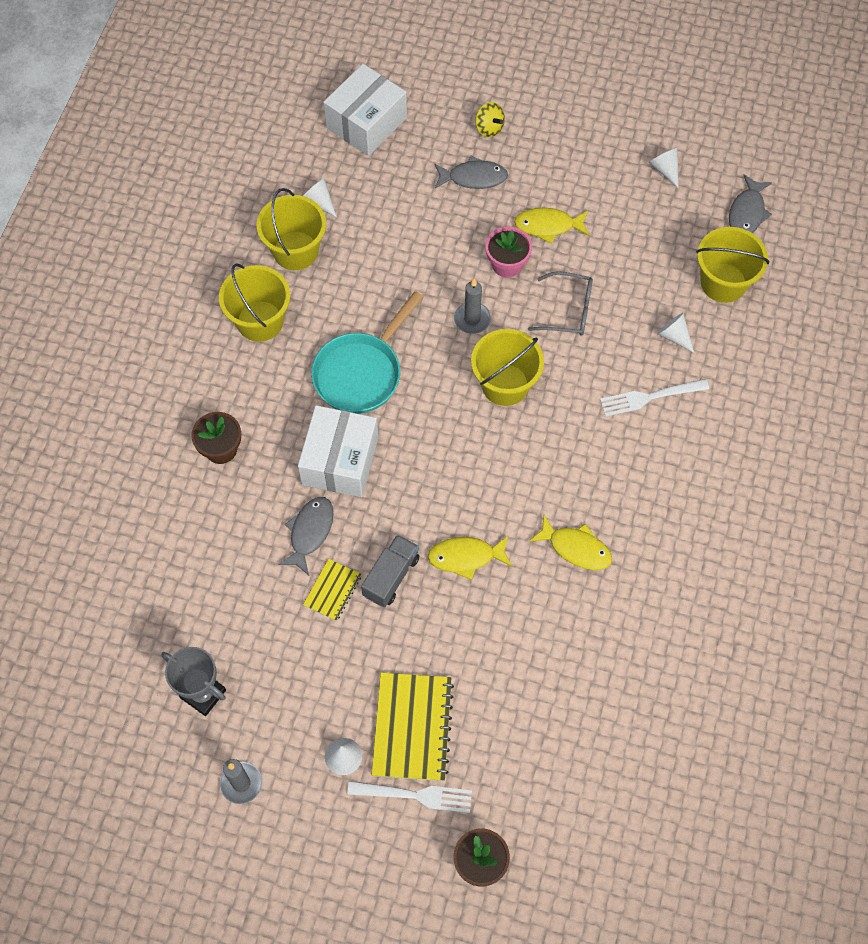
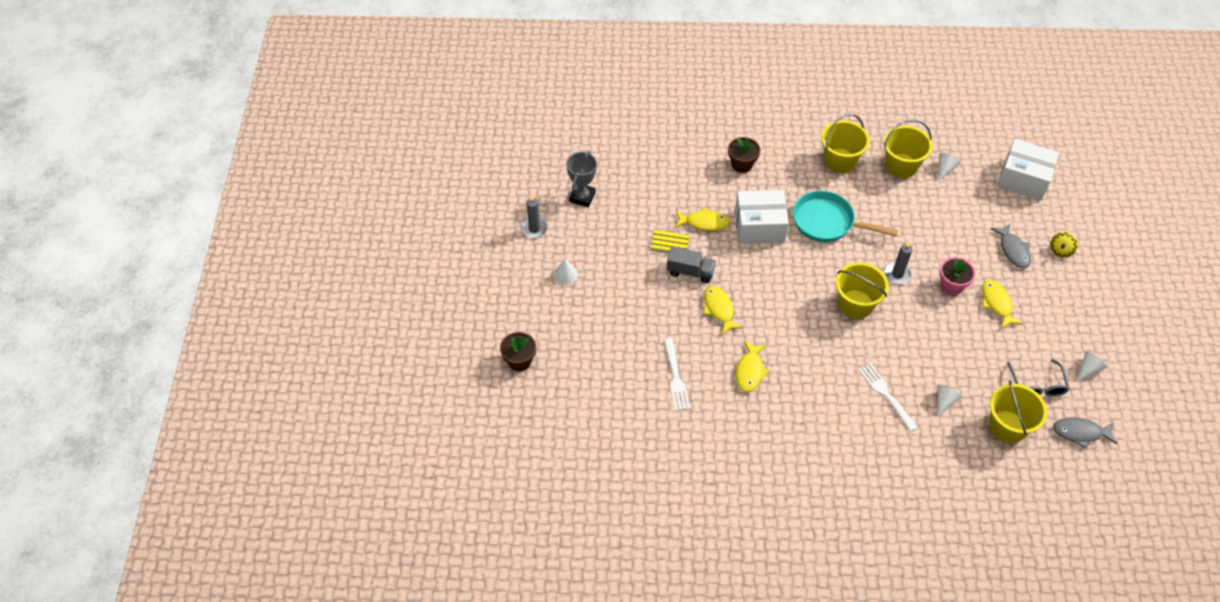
camera: 75 degrees right, 10 degrees down
grey fish [278,497,334,575] -> yellow fish [675,207,730,231]
white fork [347,781,472,813] -> white fork moved to [664,338,690,411]
yellow notebook [372,672,454,781] -> none
grey glasses [528,271,593,336] -> grey glasses moved to [1007,359,1070,397]

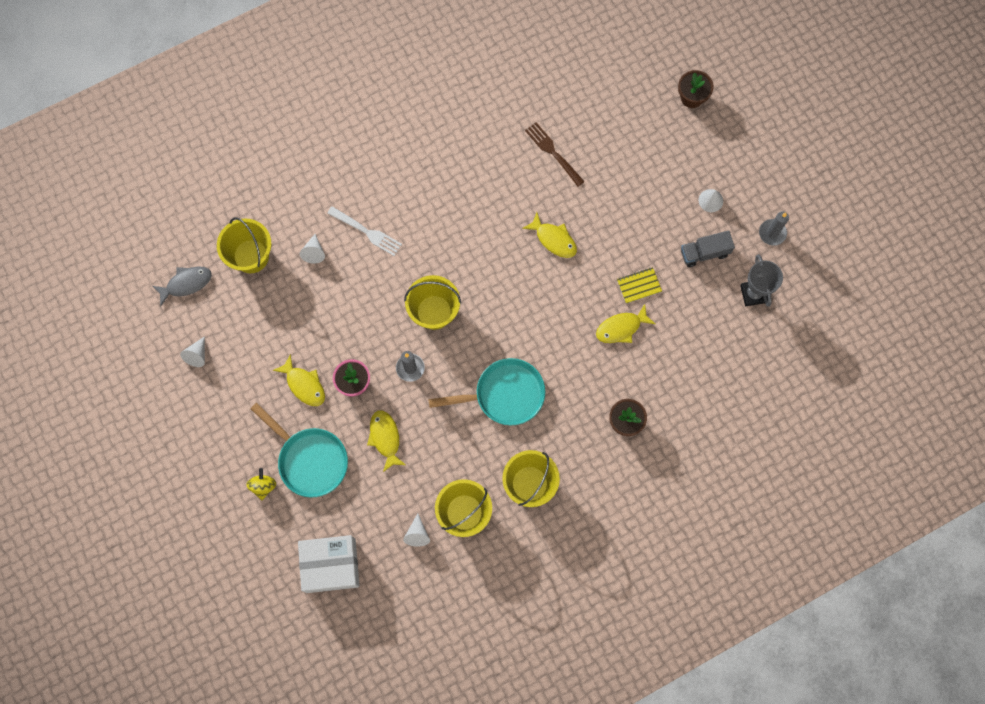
camera: 150 degrees right, 20 degrees up
white fork [664,338,690,411] -> brown fork [525,122,585,187]
grey truck [667,246,716,283] -> grey truck moved to [681,230,735,267]
white box [735,190,789,244] -> none
yellow fish [736,341,769,392] -> yellow fish moved to [367,410,406,472]
grey fish [991,223,1031,268] -> turquoise pan [251,403,348,497]
grey glasses [1007,359,1070,397] -> none

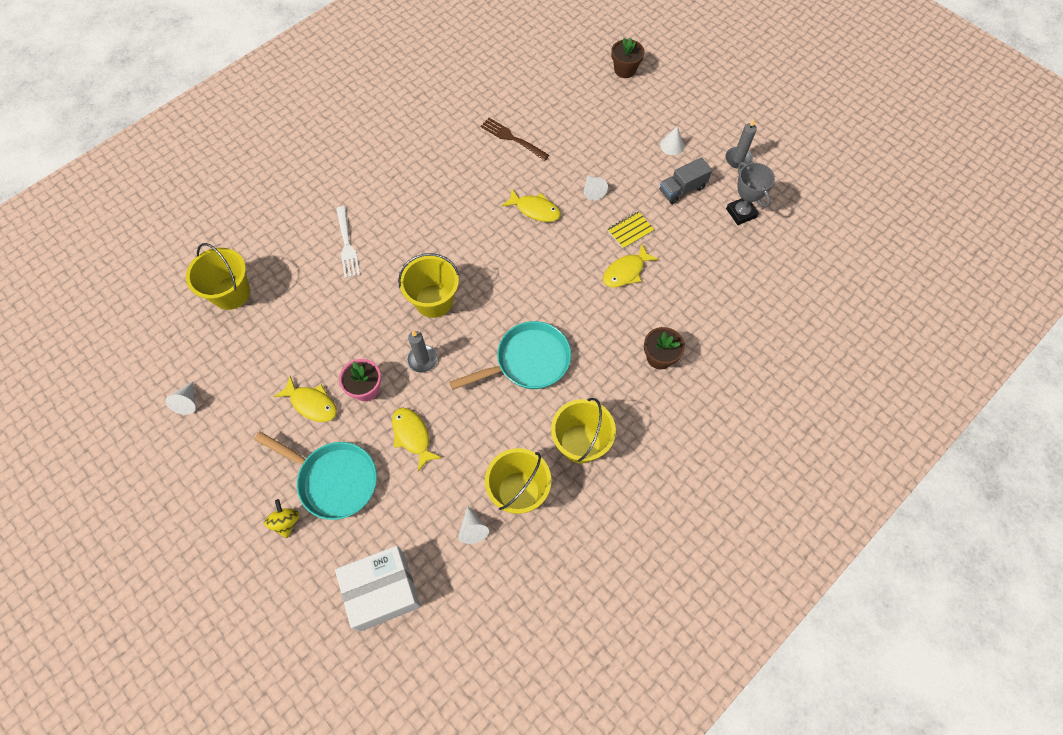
camera: 15 degrees left, 10 degrees down
grey fish [152,266,212,306] -> none
white cone [300,234,325,264] -> white cone moved to [584,176,608,201]
white fork [327,206,402,256] -> white fork turned 60 degrees clockwise [336,206,360,278]

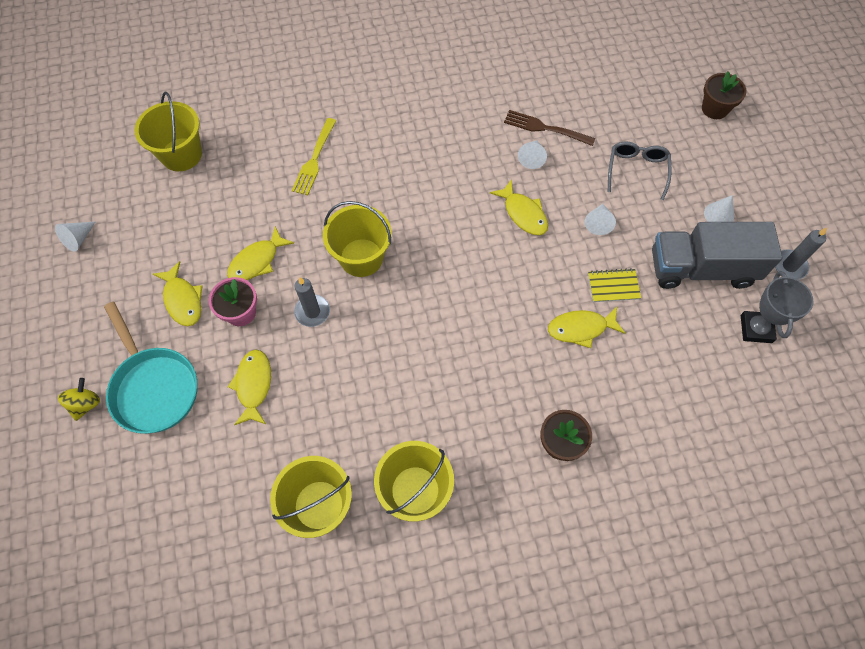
camera: 30 degrees right, 0 degrees up
white box [335,546,421,631] -> none
white fork [336,206,360,278] -> yellow fork [292,118,336,195]
turquoise pan [449,321,571,390] -> none
white cone [458,506,489,544] -> white cone moved to [518,140,547,169]
brown fork [480,118,549,161] -> brown fork turned 45 degrees counterclockwise [504,110,595,146]
grey truck [660,157,712,204] -> grey truck [652,222,782,289], size x1.77
none -> yellow fish [227,226,294,280]
none -> grey glasses [608,142,671,200]

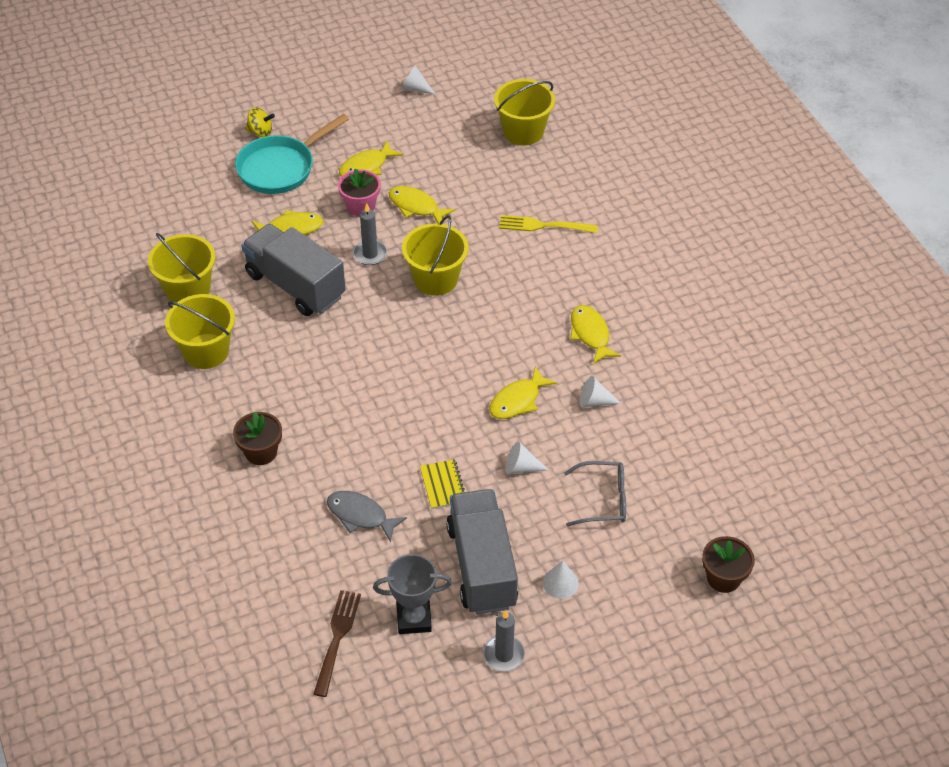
camera: 80 degrees right, 15 degrees down
brown fork [504,110,595,146] -> brown fork moved to [313,590,361,697]
yellow fish [548,307,625,348] -> yellow fish moved to [570,305,621,364]
none -> grey truck [241,224,346,316]
none -> grey fish [327,491,407,542]

